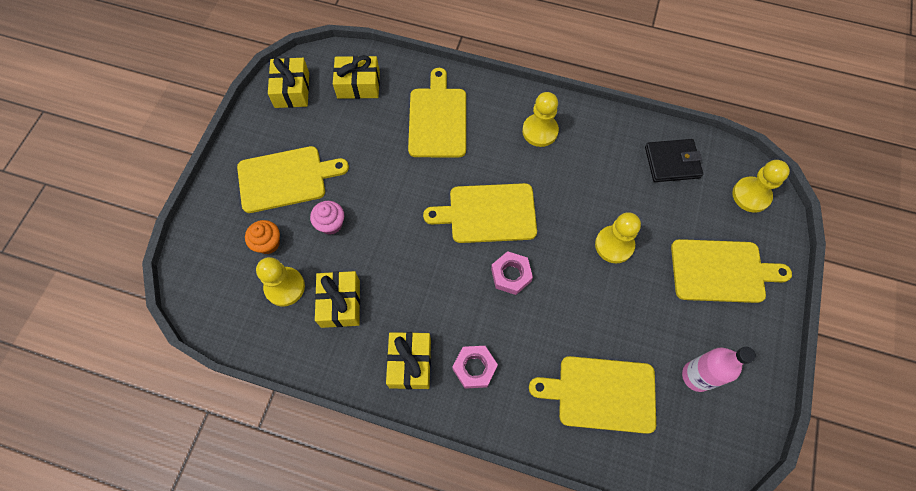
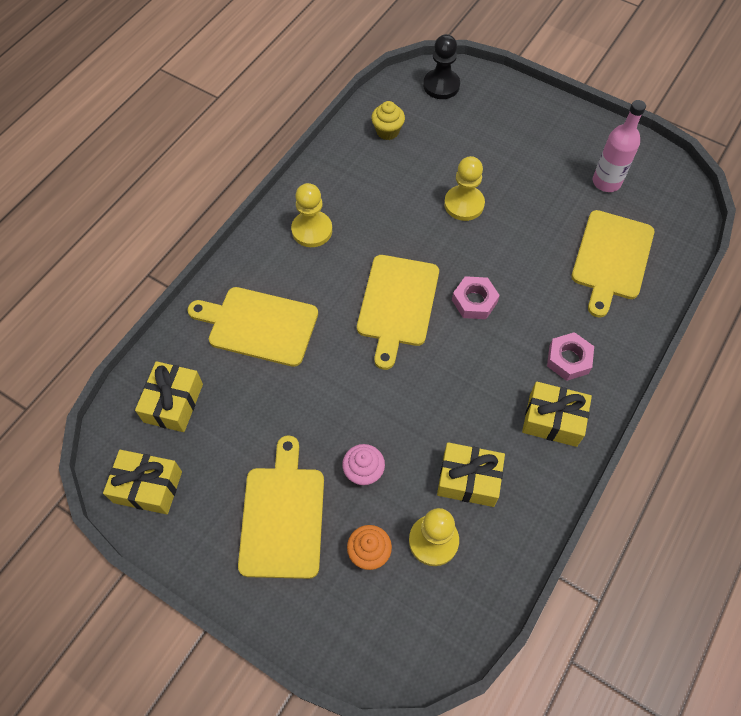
camera: 75 degrees left, 5 degrees down
black wallet [645,139,703,182] -> yellow cupcake [371,101,405,140]
yellow cutting board [671,239,792,303] -> none
yellow pawn [732,160,790,213] -> black pawn [423,34,460,99]

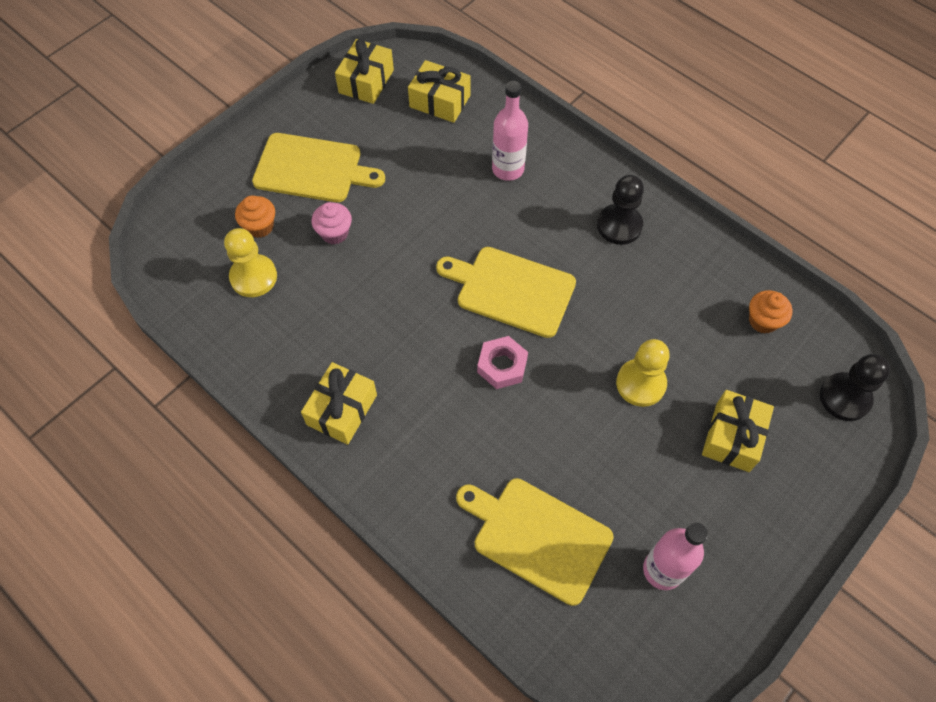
camera: 100 degrees right, 0 degrees up
yellow cutting board [187,287,318,367] -> pink bottle [492,81,528,181]
yellow pawn [291,183,332,247] -> black pawn [597,175,644,245]
yellow cupcake [371,101,405,140] -> orange cupcake [749,290,792,334]
yellow gift [437,442,505,507] -> yellow gift moved to [702,390,774,472]
pink nut [547,332,594,381] -> none

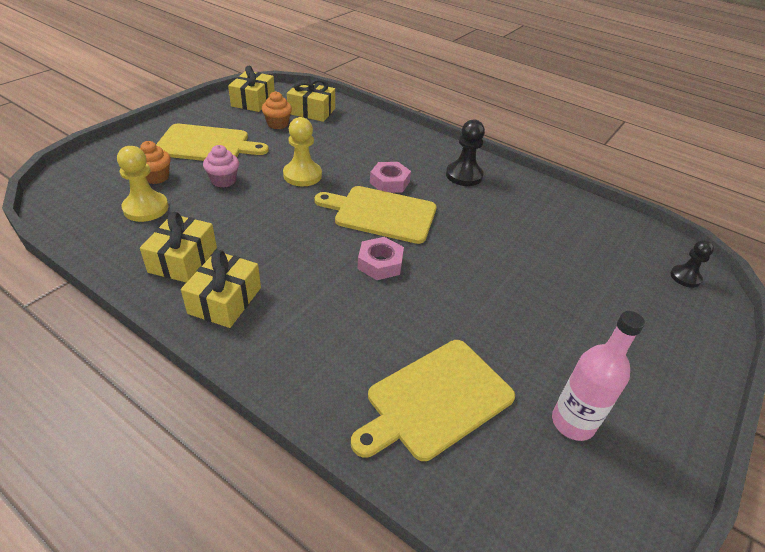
camera: 10 degrees left, 20 degrees down
yellow cutting board [456,478,614,606] -> yellow cutting board turned 60 degrees counterclockwise [351,340,515,461]
pink bottle [492,81,528,181] -> none
yellow pawn [616,339,670,407] -> yellow pawn moved to [283,117,322,186]
yellow gift [702,390,774,472] -> yellow gift moved to [140,212,217,283]
orange cupcake [749,290,792,334] -> orange cupcake moved to [262,91,292,129]
black pawn [820,354,890,421] -> black pawn [670,240,714,288], size x0.65
none -> pink nut [370,162,411,193]

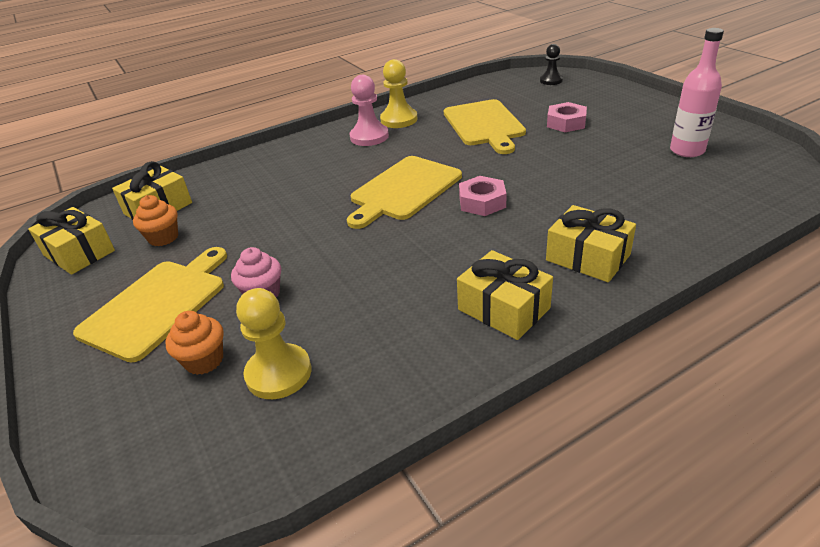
camera: 60 degrees left, 5 degrees down
yellow gift [140,212,217,283] -> yellow gift moved to [546,205,636,282]
yellow pawn [283,117,322,186] -> yellow pawn moved to [380,59,418,128]
yellow cutting board [351,340,515,461] -> yellow cutting board moved to [444,99,526,154]
pink nut [370,162,411,193] -> pink nut moved to [547,102,587,132]
black pawn [446,119,485,186] -> pink pawn [350,75,389,146]

